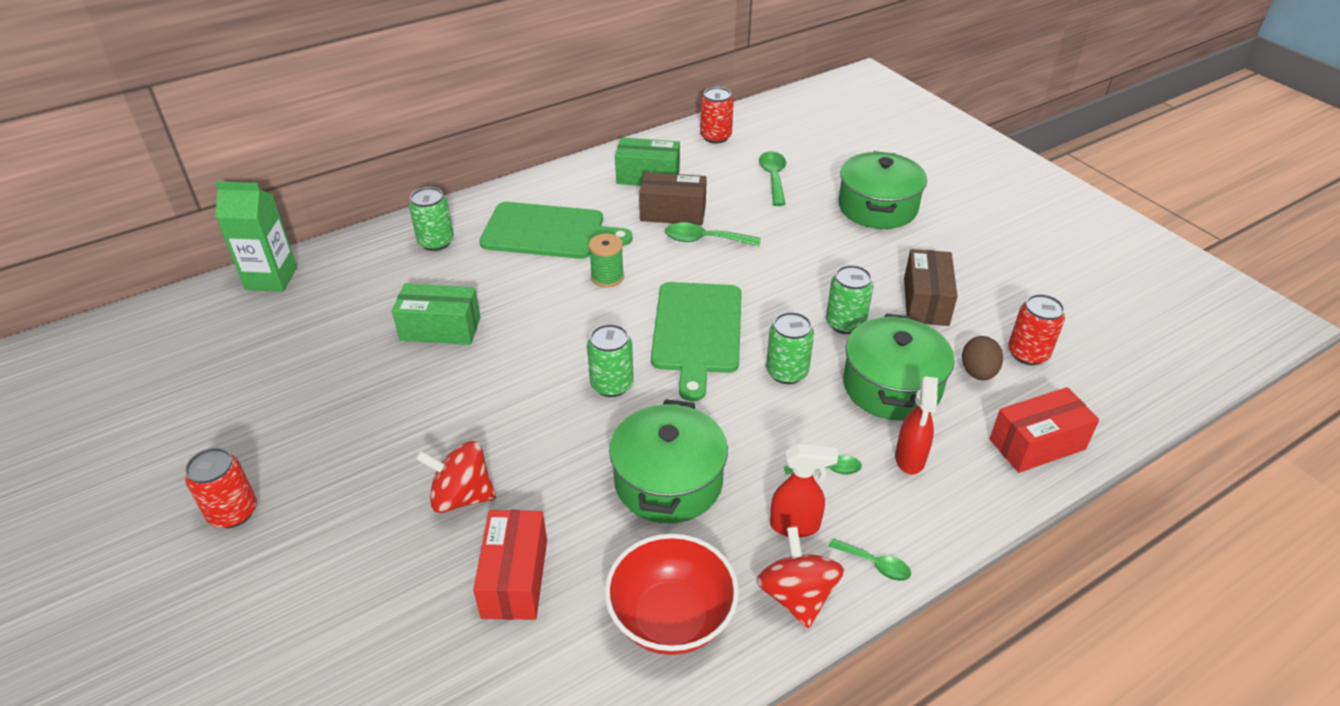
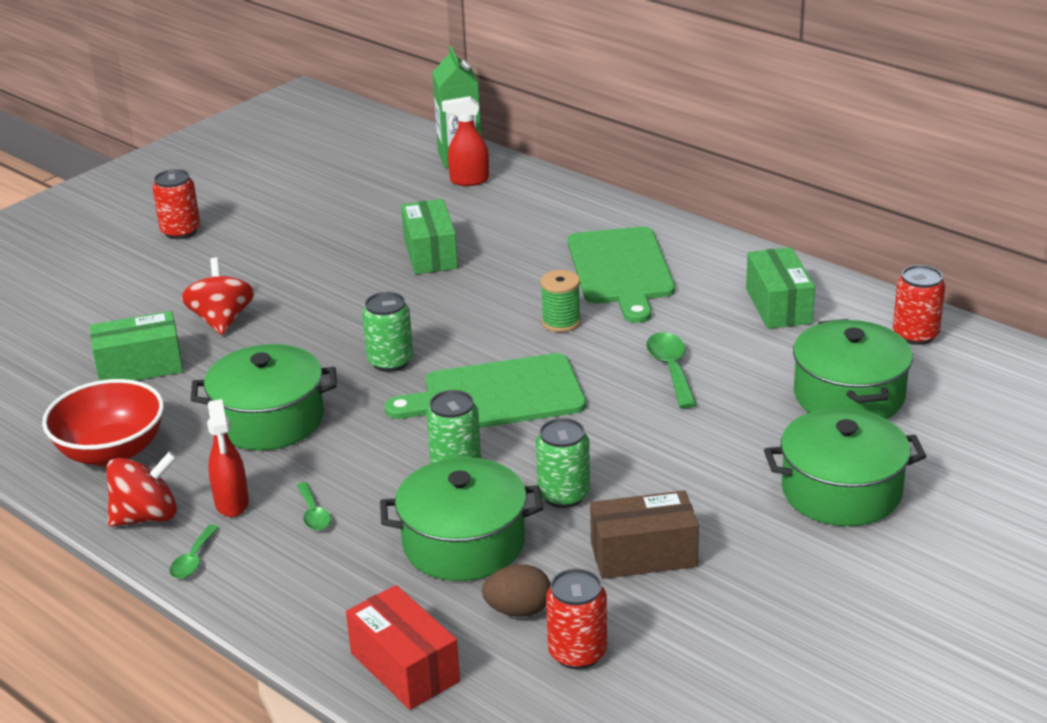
camera: 75 degrees right, 10 degrees down
green can [409,187,454,251] -> none
red box [473,510,547,620] -> green box [90,311,183,381]
brown box [639,172,707,225] -> none
green spoon [759,151,786,206] -> green pot [793,319,913,419]
red spray bottle [895,376,938,474] -> red spray bottle moved to [442,96,489,186]

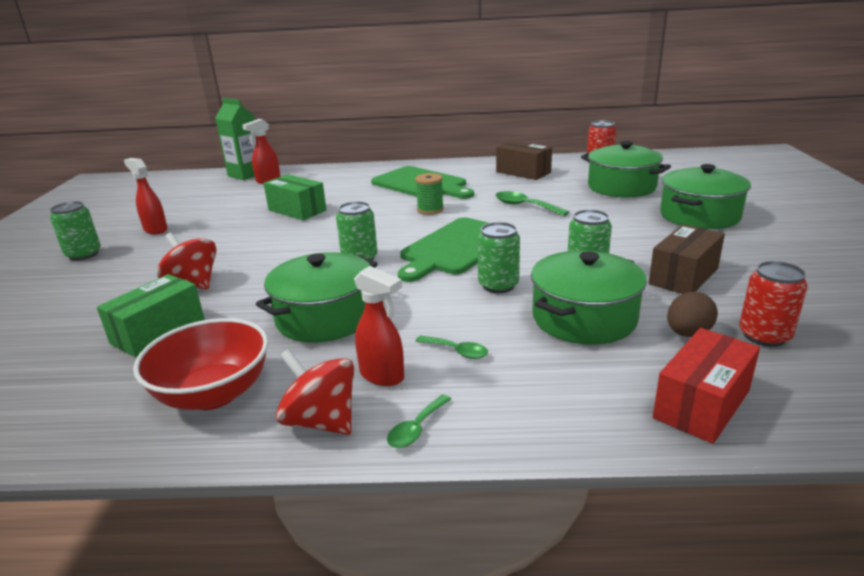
camera: 40 degrees left, 5 degrees down
red spinning top [107,451,177,527] -> red spinning top turned 75 degrees counterclockwise [276,349,354,435]
red can [152,169,200,239] -> green can [50,201,101,261]
green spoon [169,525,219,579] -> green spoon turned 60 degrees clockwise [387,394,451,448]
red box [346,585,460,710] -> red box turned 60 degrees counterclockwise [653,328,760,444]
green box [746,247,815,329] -> brown box [496,141,552,180]
none -> red spray bottle [124,158,168,234]

